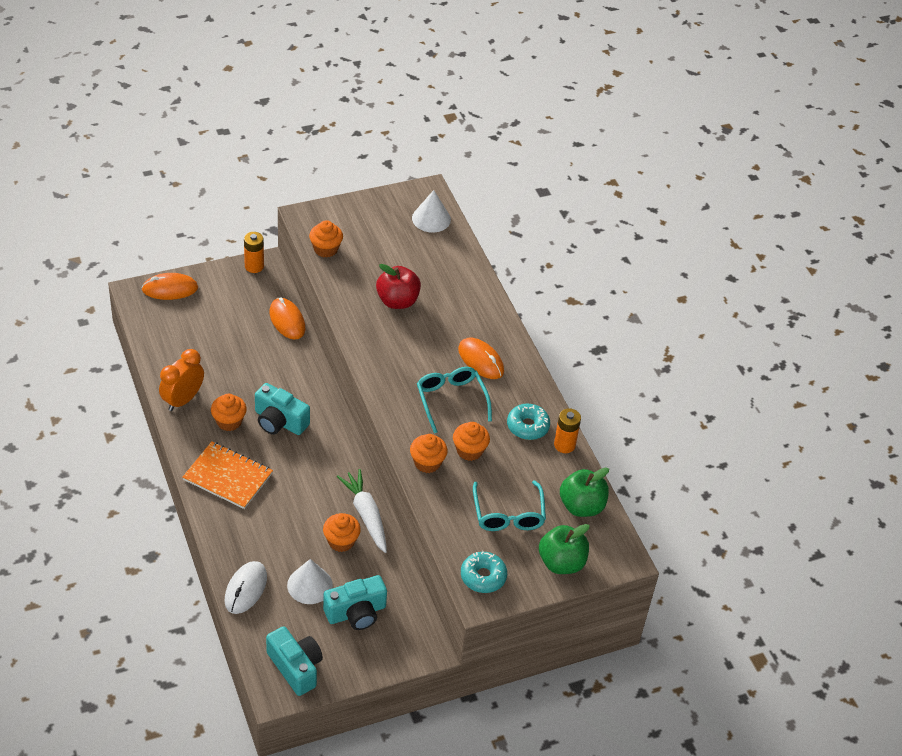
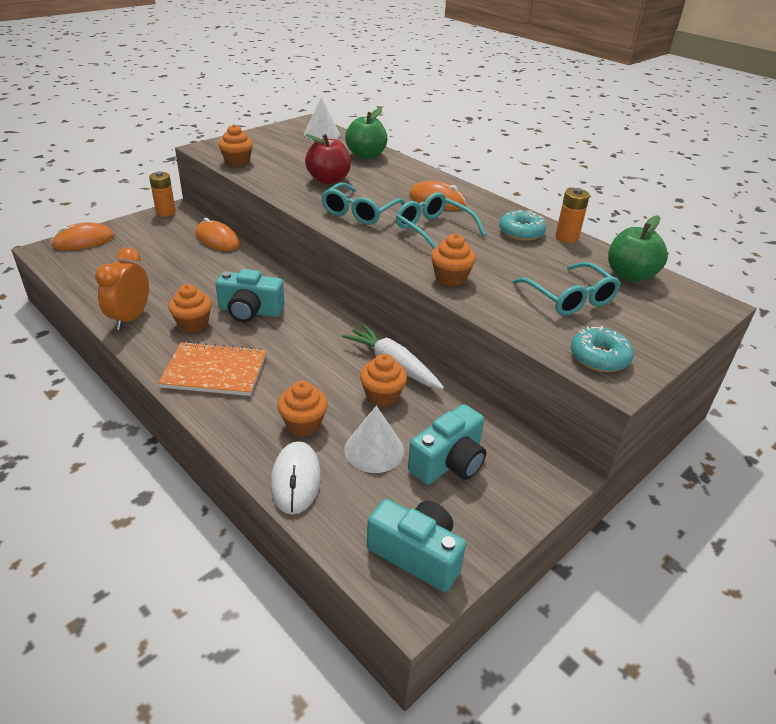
camera: 20 degrees left, 10 degrees down
orange cupcake [453,422,490,461] -> orange cupcake moved to [277,381,328,436]
green apple [539,524,590,574] -> green apple moved to [345,108,387,159]
none -> turquoise glasses [321,182,405,225]

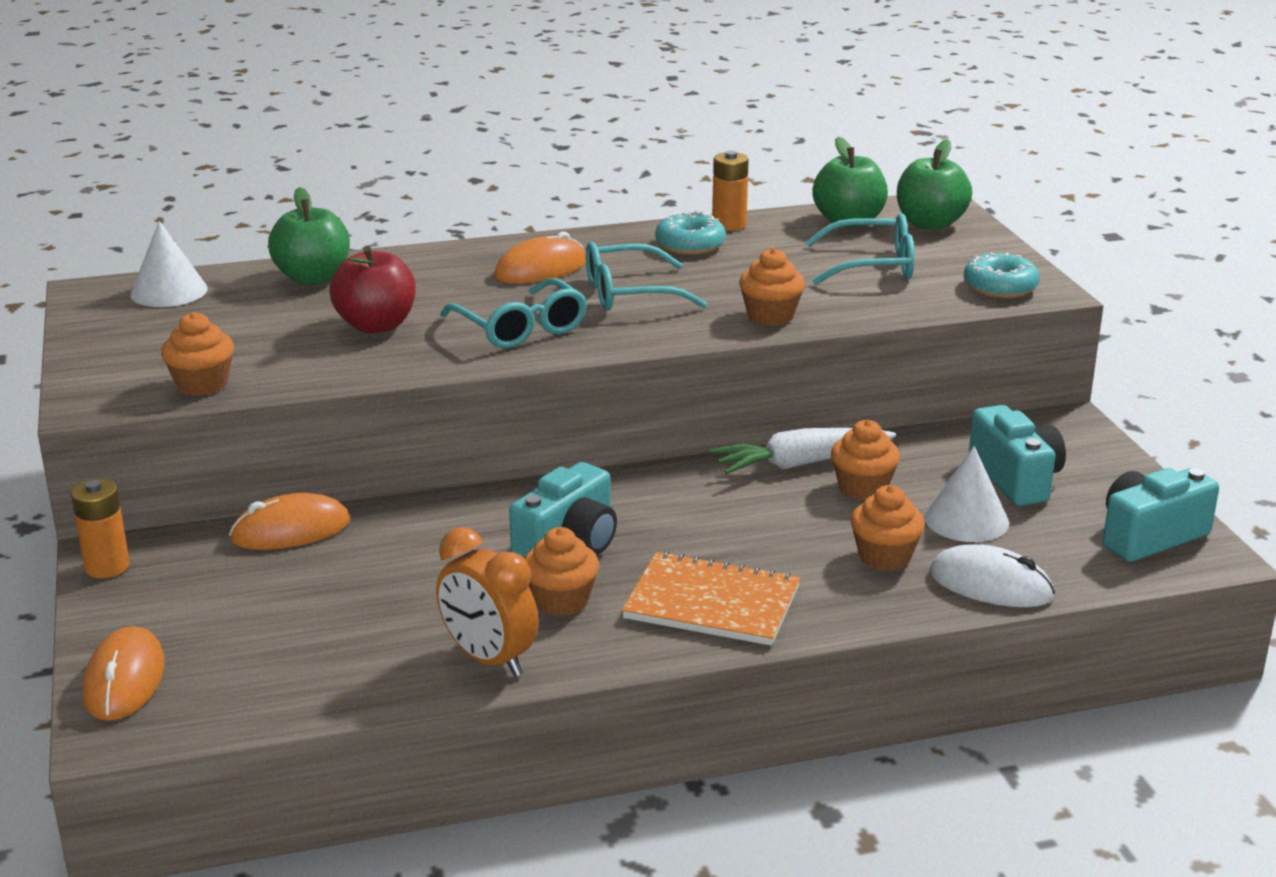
camera: 60 degrees left, 10 degrees down
orange notebook [158,341,267,396] -> orange notebook turned 75 degrees clockwise [622,551,800,646]
none -> green apple [897,139,972,230]

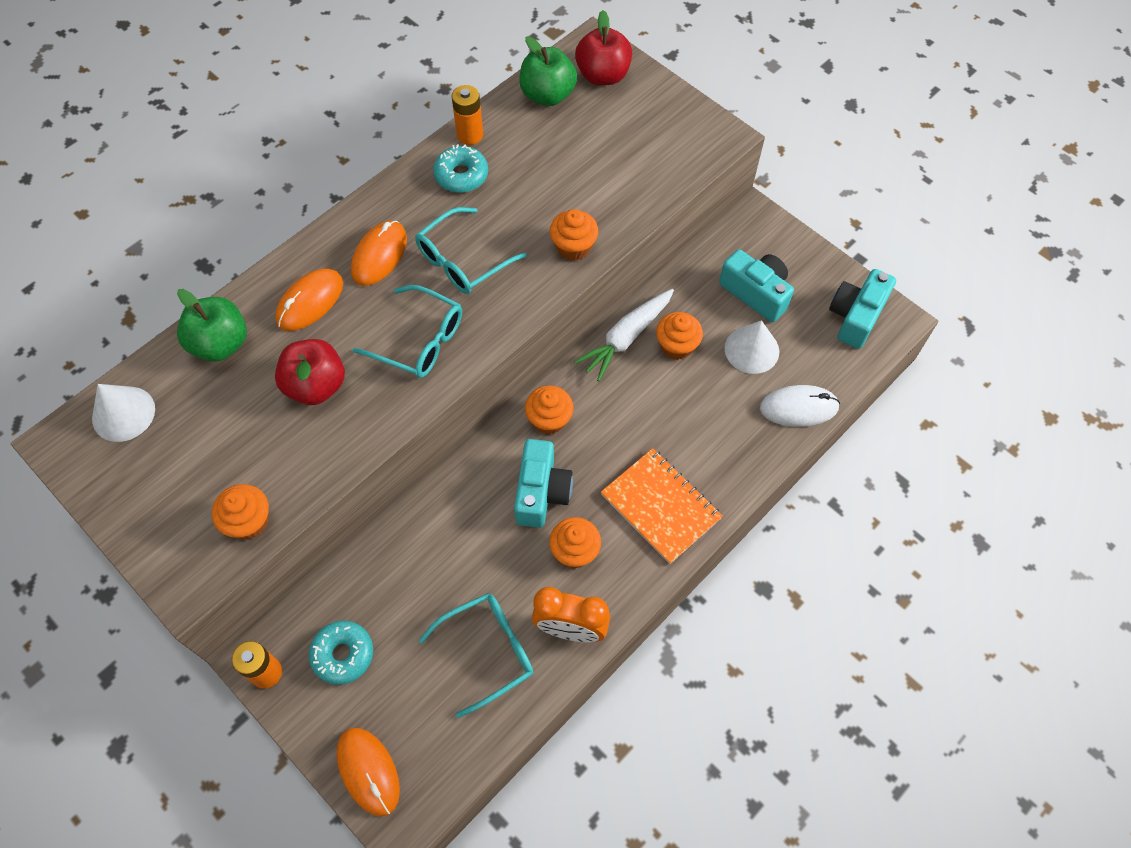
camera: 30 degrees left, 35 degrees up
orange mouse [229,493,350,550] -> orange mouse moved to [275,269,343,331]
orange notebook [622,551,800,646] -> orange notebook turned 60 degrees clockwise [601,448,723,564]
turquoise glasses [805,213,915,285] -> turquoise glasses moved to [419,593,533,718]
orange cupcake [851,485,925,571] -> orange cupcake moved to [525,386,574,435]
green apple [897,139,972,230] -> red apple [575,10,632,86]
turquoise donut [963,253,1040,298] -> turquoise donut moved to [309,621,373,685]

